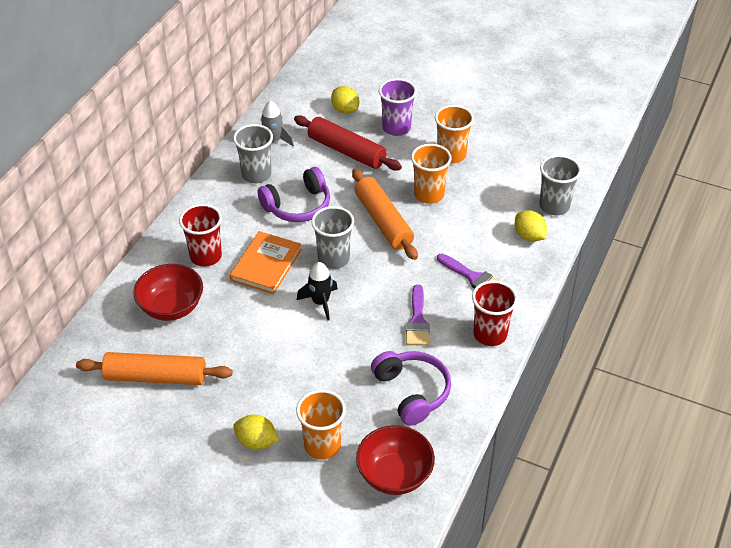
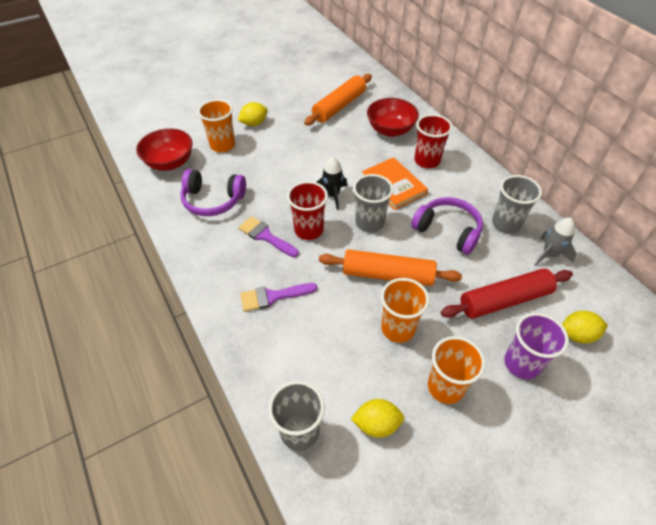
camera: 125 degrees right, 5 degrees up
purple headphones [258,167,330,222] -> purple headphones turned 120 degrees clockwise [411,197,483,255]
red cup [472,280,518,346] -> red cup moved to [287,181,328,240]
yellow lemon [515,210,547,242] -> yellow lemon moved to [351,399,405,438]

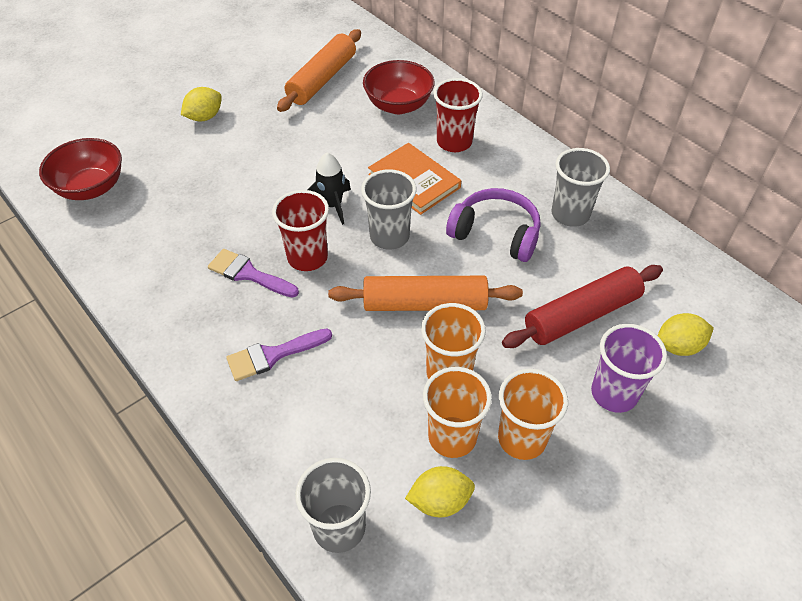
camera: 10 degrees left, 0 degrees up
purple headphones [180,169,246,216] -> none
orange cup [198,99,235,152] -> orange cup moved to [423,367,492,458]
grey rocket [535,217,576,266] -> none

